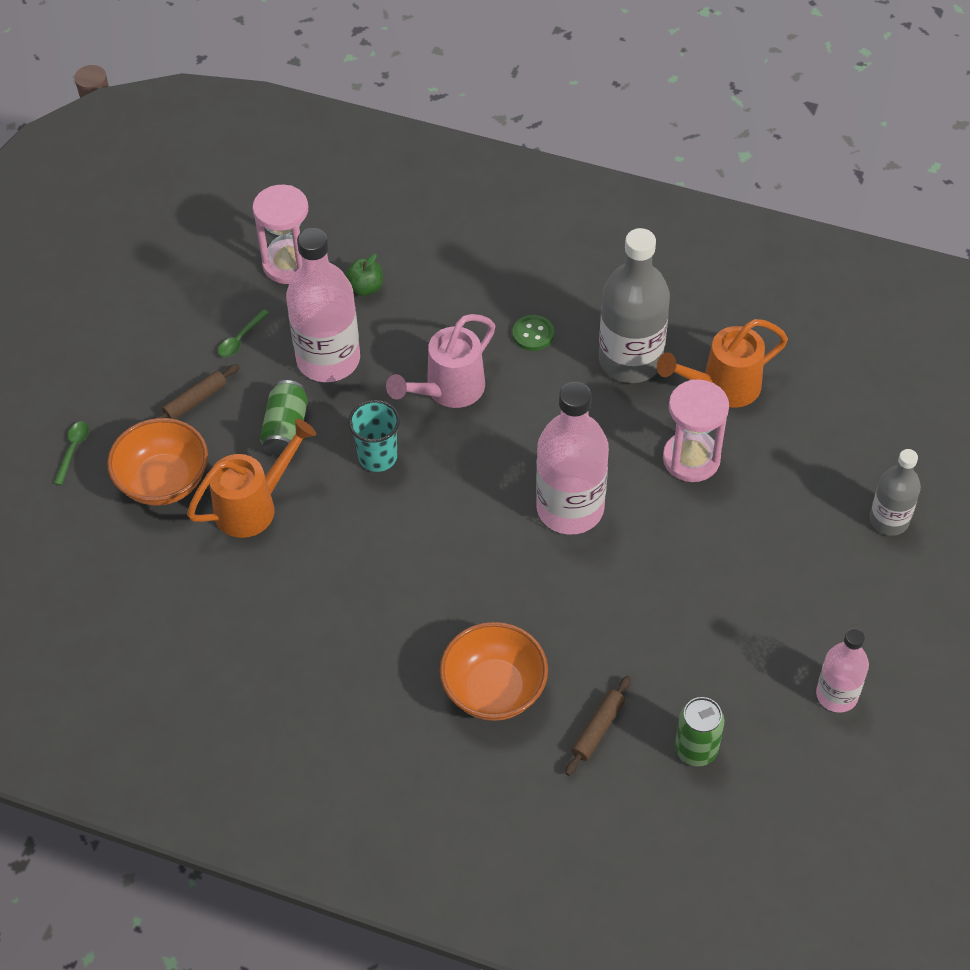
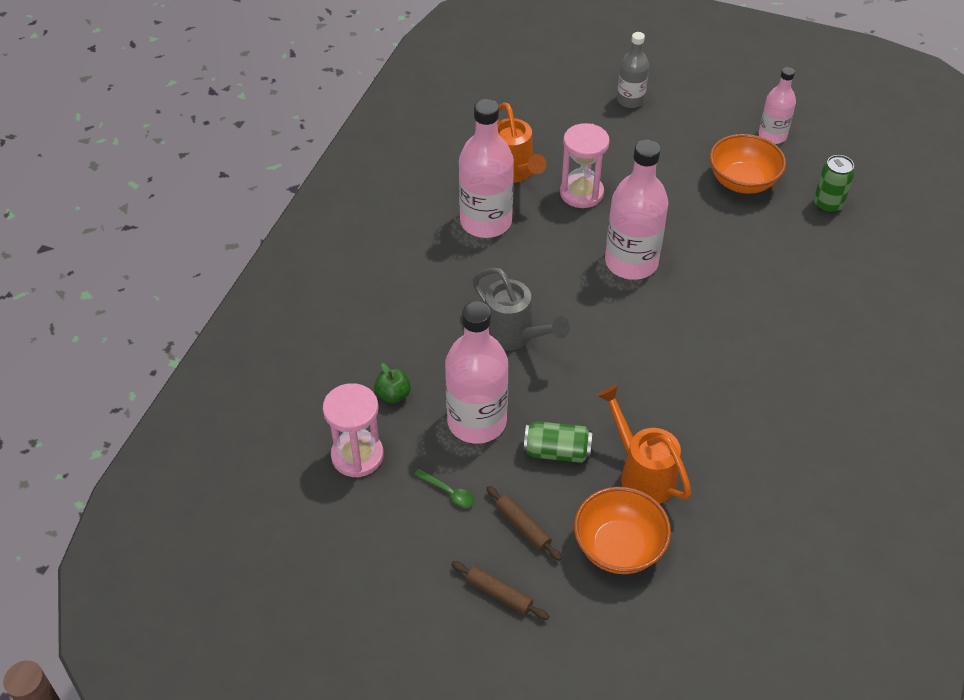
camera: 90 degrees left, 5 degrees down
green spoon [54,421,89,485] -> none
turquoise cup [348,400,400,472] -> none
pink watering can [386,314,495,408] -> grey watering can [473,268,570,350]
orange bowl [440,622,548,721] -> orange bowl moved to [710,134,786,194]
green button [513,315,554,351] -> none
brown rolling pin [565,676,631,776] -> brown rolling pin moved to [451,561,549,620]
grey bottle [599,228,670,383] -> pink bottle [459,99,514,238]

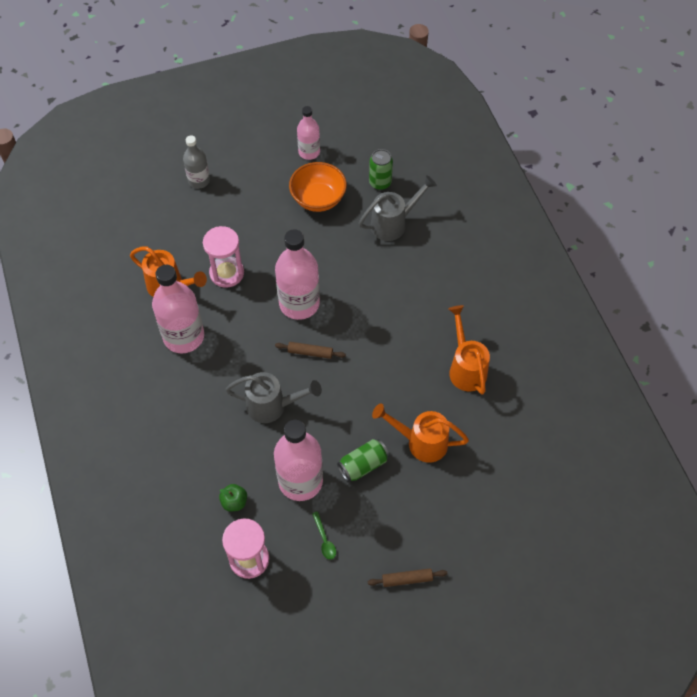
camera: 40 degrees left, 10 degrees up
green spoon [414,469,475,508] -> green spoon turned 75 degrees clockwise [312,511,336,560]
brown rolling pin [486,486,562,561] -> brown rolling pin moved to [275,342,346,359]
orange bowl [574,487,671,574] -> none
none -> grey watering can [359,175,437,241]
none -> orange watering can [449,305,490,395]

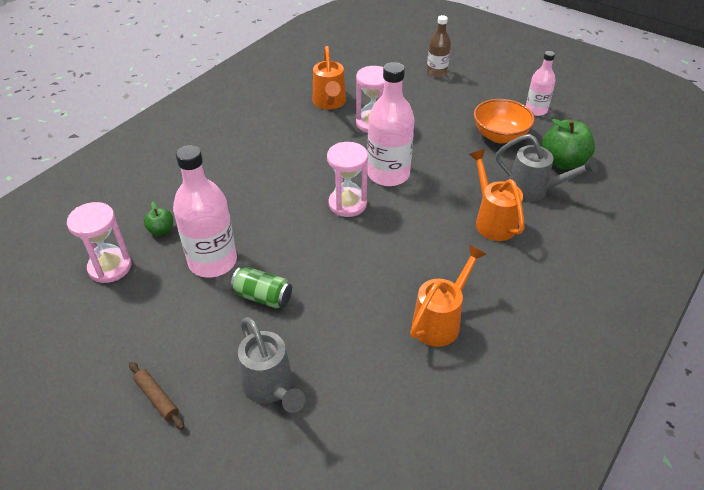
camera: 55 degrees right, 15 degrees down
pink bottle [152,265,204,353] -> none
grey bottle [183,136,210,189] -> brown bottle [427,15,451,78]
grey watering can [226,372,322,423] -> grey watering can moved to [238,317,305,413]
brown rolling pin [275,342,346,359] -> pink hourglass [327,142,368,217]
green spoon [312,511,336,560] -> none
green can [369,149,393,190] -> green apple [542,119,595,170]
orange watering can [372,404,469,463] -> orange watering can moved to [469,149,524,241]

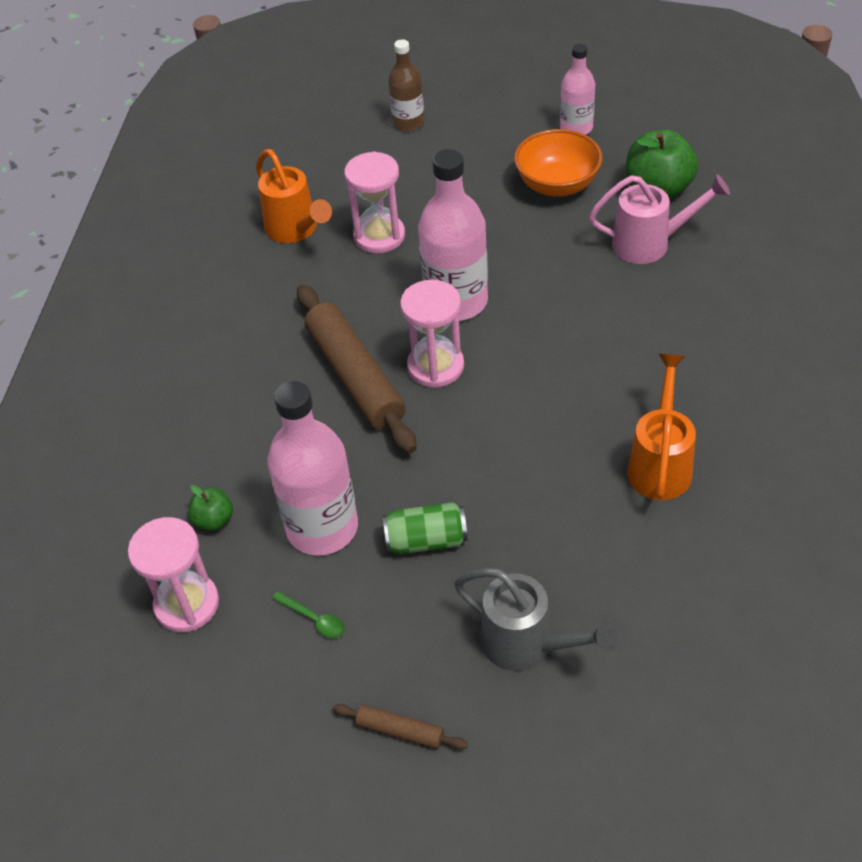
camera: 25 degrees left, 5 degrees up
orange watering can [469,149,524,241] -> none
grey watering can [496,134,598,202] -> pink watering can [589,175,730,264]
none -> green spoon [272,591,345,638]
none -> brown rolling pin [297,285,417,454]

